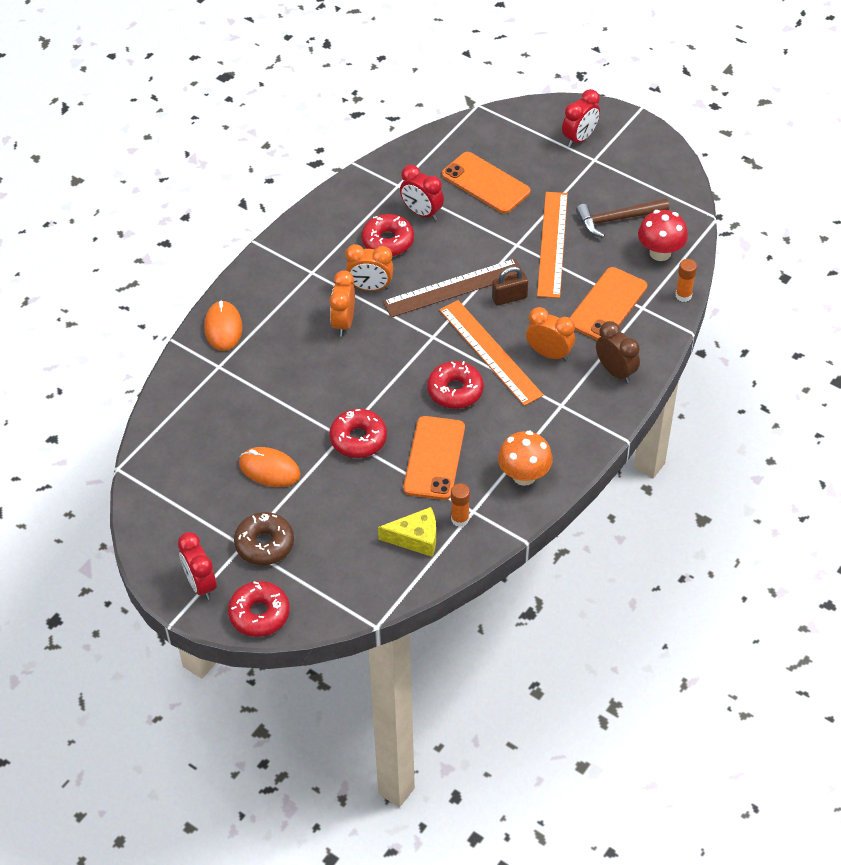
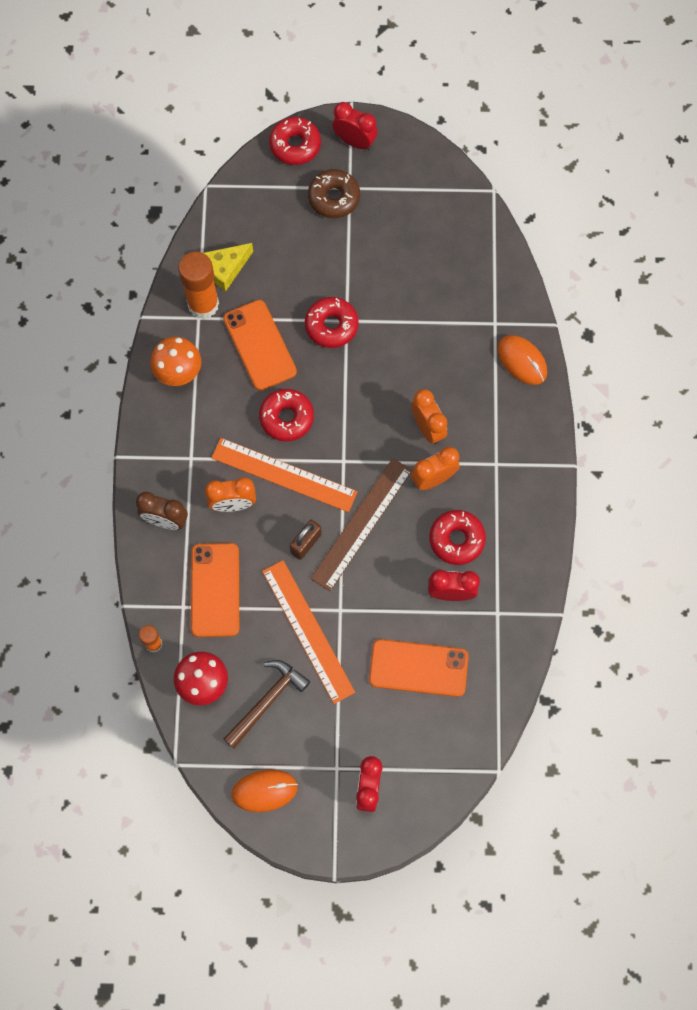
camera: 145 degrees right, 20 degrees up
orange mouse [239,447,301,487] -> orange mouse moved to [232,770,298,812]
orange glue stick [451,483,470,527] -> orange glue stick [178,252,219,319], size x1.93

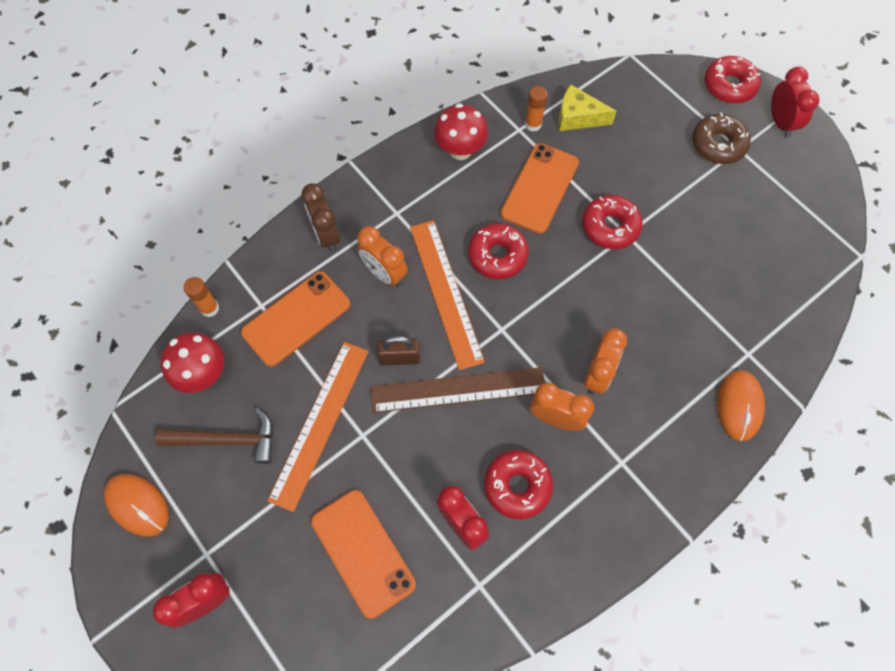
camera: 50 degrees right, 5 degrees down
orange mushroom [150,337,201,386] -> red mushroom [434,103,488,160]
orange glue stick [178,252,219,319] -> orange glue stick [525,86,548,132], size x0.52

